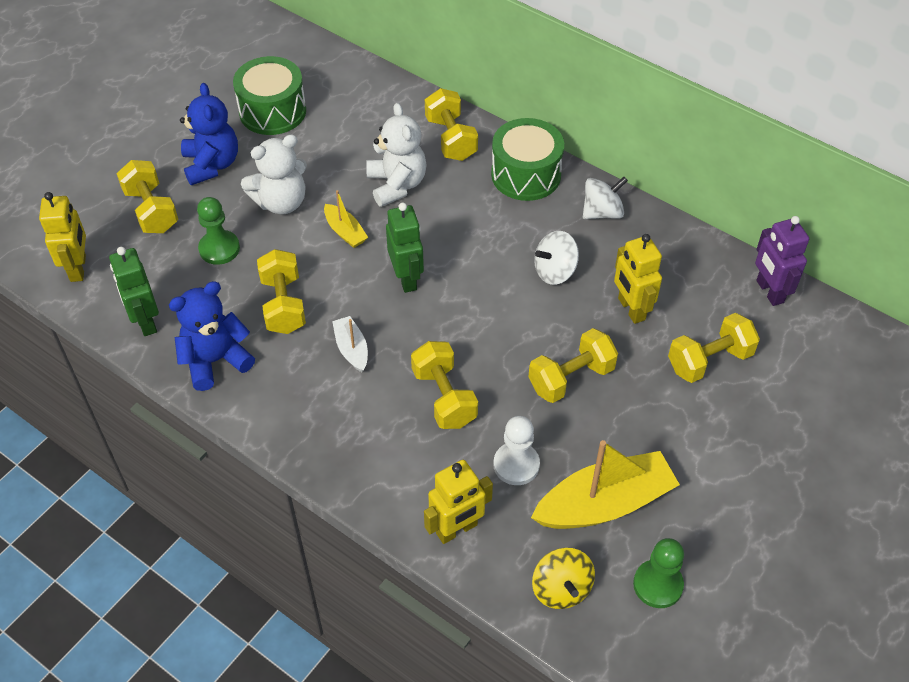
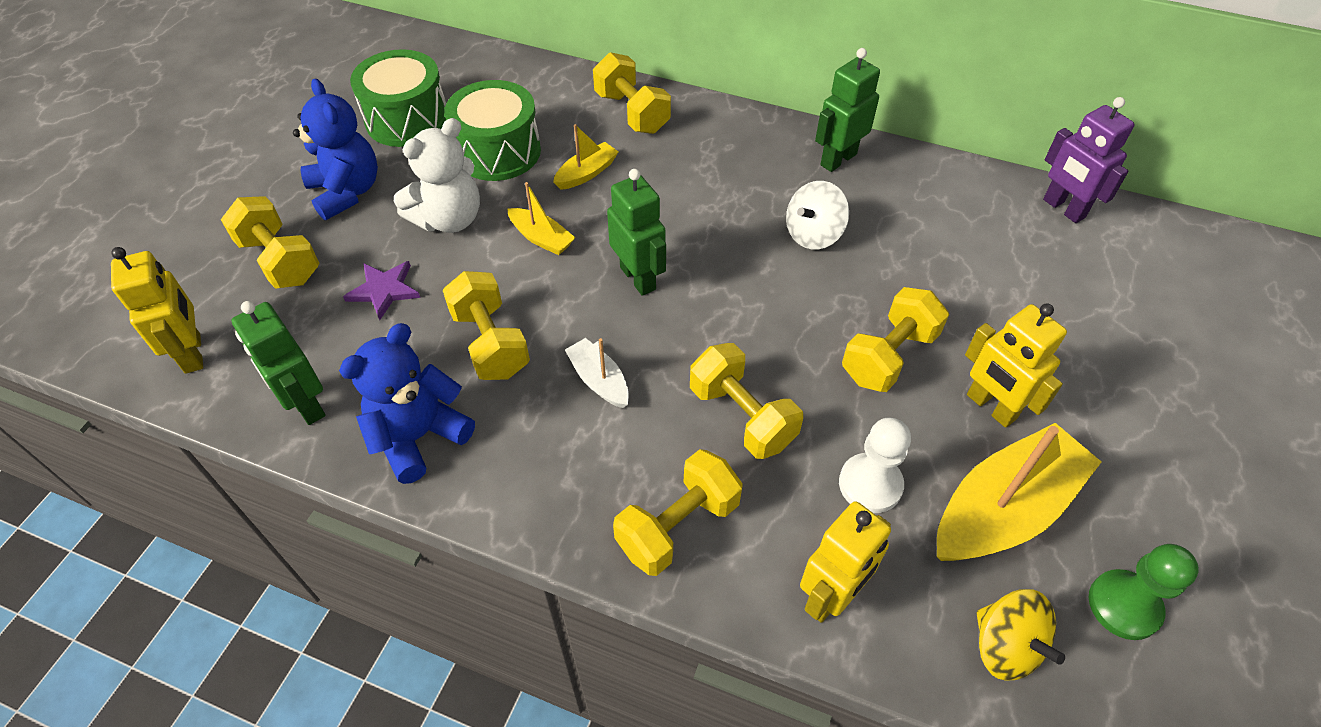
camera: 15 degrees left, 0 degrees up
green pawn [197,197,240,265] -> purple star [343,261,421,320]
white teddy bear [366,103,427,207] -> yellow boat [553,124,618,190]
green drum [491,118,564,201] -> green drum moved to [444,80,541,181]
white spinning top [583,177,628,219] -> green robot [815,48,880,172]
yellow robot [614,234,662,324] -> yellow robot moved to [965,303,1067,428]
yellow dumbbell [668,313,760,383] -> yellow dumbbell moved to [613,449,743,576]

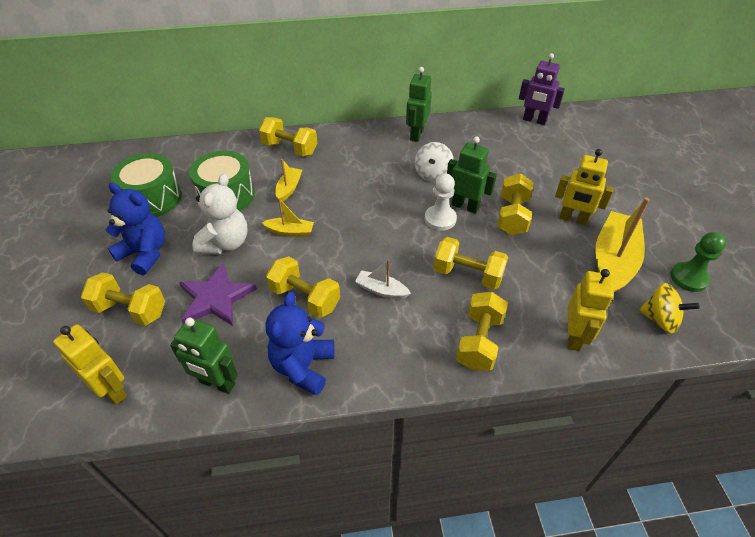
camera: 30 degrees left, 5 degrees down
purple star [343,261,421,320] -> purple star [179,263,257,326], size x1.55
green robot [607,169,666,296] -> green robot moved to [447,136,497,214]
white pawn [839,417,911,513] -> white pawn moved to [425,173,457,231]

